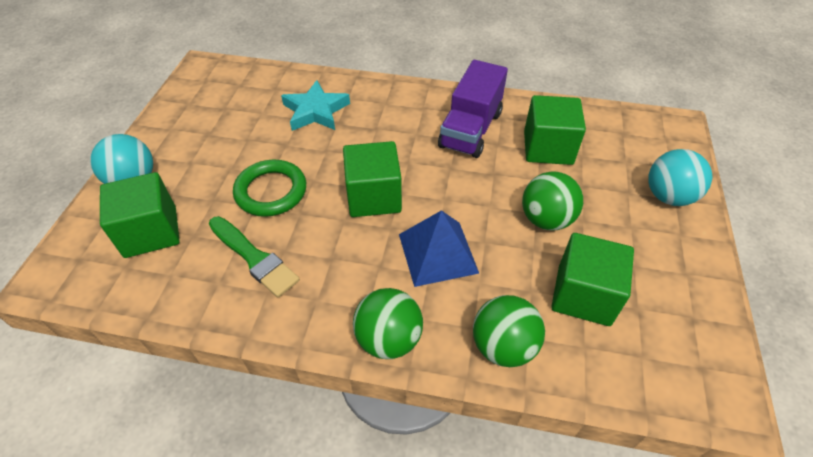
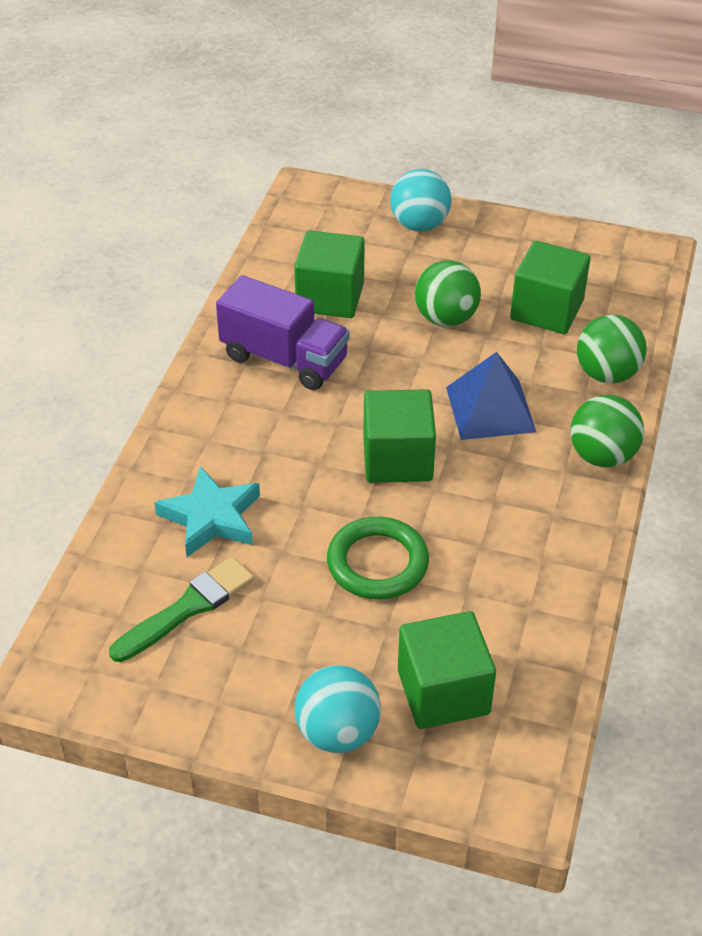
camera: 85 degrees left, 5 degrees down
green brush [209,216,300,298] -> green brush moved to [109,557,254,662]

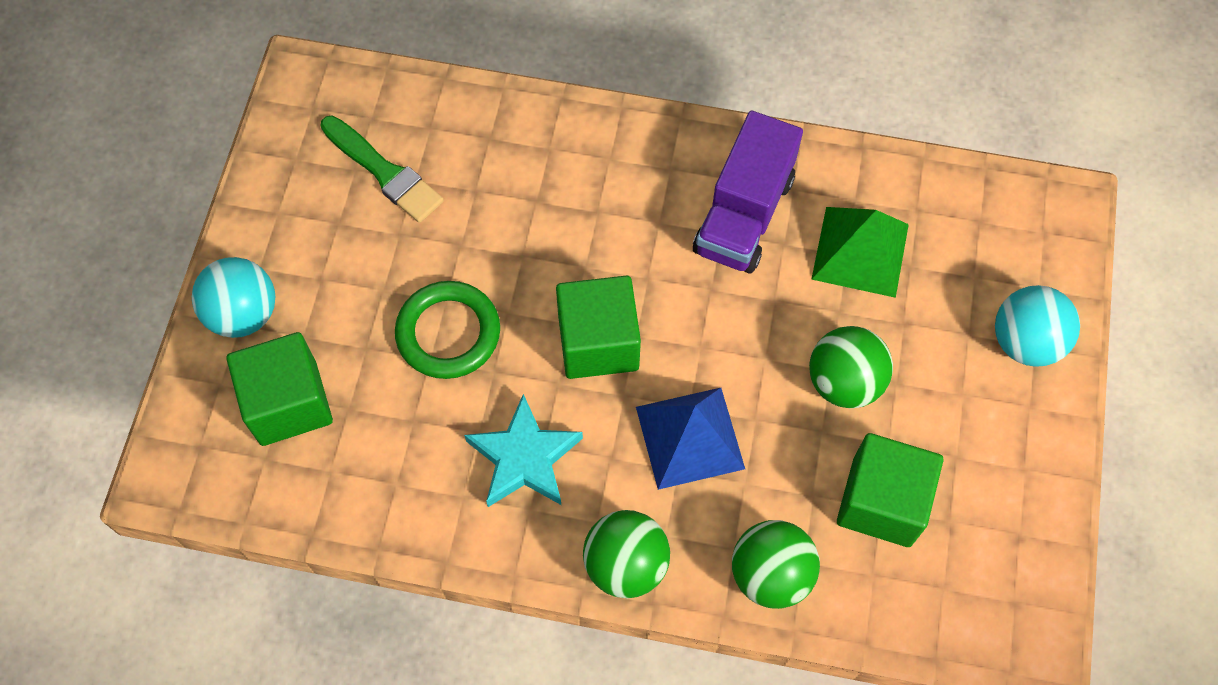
camera: 85 degrees right, 20 degrees up
turquoise star [154,466,260,557] -> turquoise star moved to [464,394,583,507]
green cube [294,230,365,318] -> green pyramid [811,207,909,298]

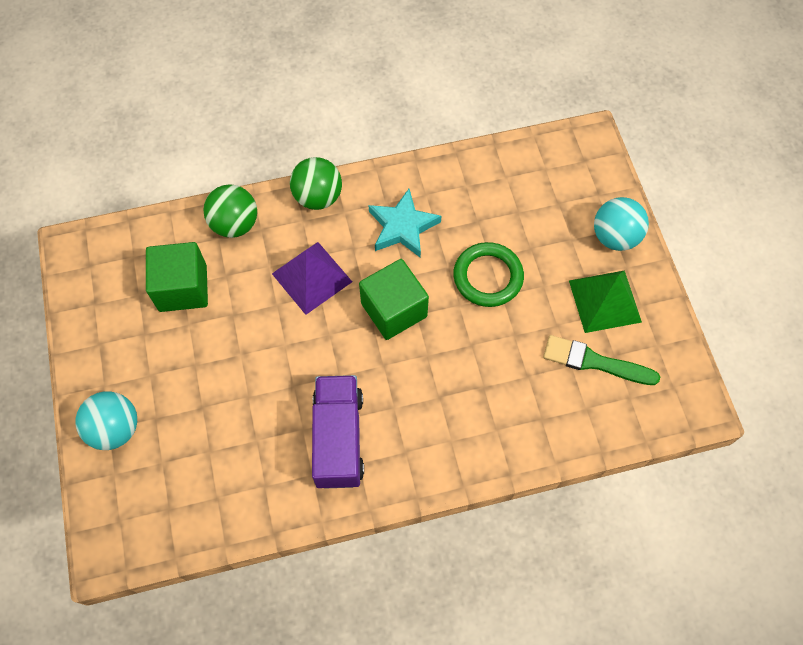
camera: 155 degrees right, 0 degrees up
green cube [226,332,333,446] -> none
blue pyramid [636,388,745,490] -> purple pyramid [272,242,352,315]
green ball [809,326,893,408] -> none
green pyramid [811,207,909,298] -> green pyramid moved to [569,270,642,333]

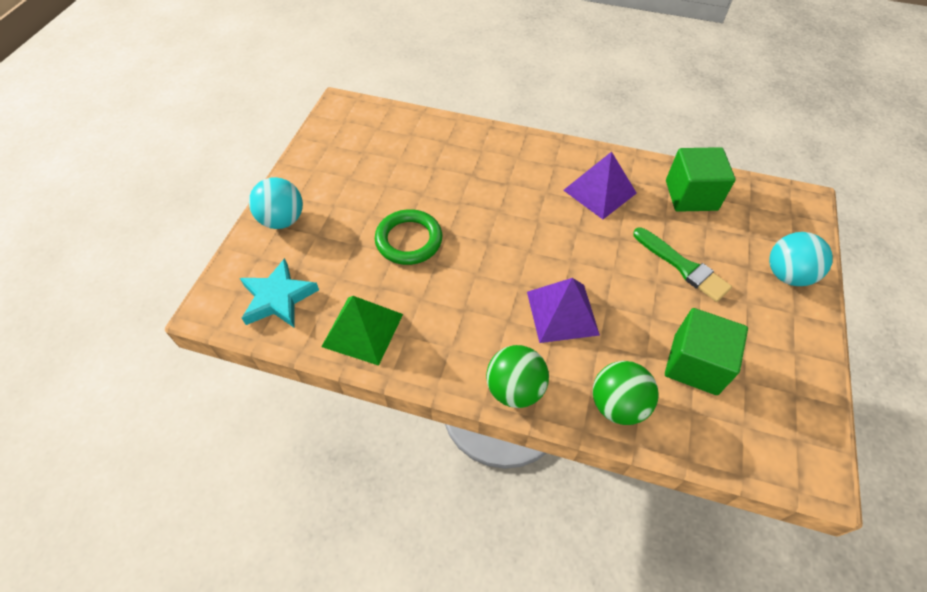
camera: 150 degrees left, 10 degrees down
purple truck [312,375,364,489] -> purple pyramid [563,152,637,219]
green cube [359,259,429,340] -> green cube moved to [666,147,736,212]
turquoise star [368,189,441,258] -> turquoise star moved to [240,258,319,328]
green brush [543,335,660,385] -> green brush moved to [633,227,732,302]
green pyramid [569,270,642,333] -> green pyramid moved to [321,296,403,366]

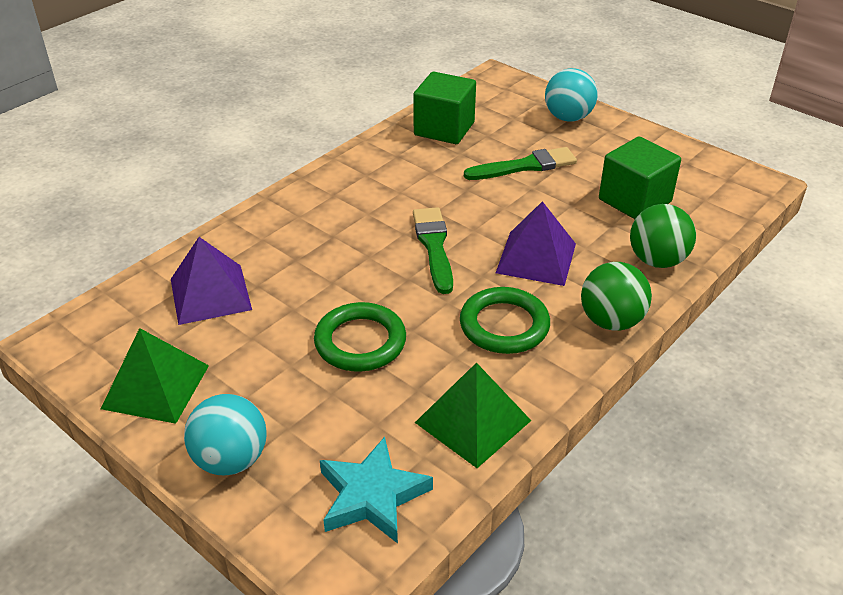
camera: 65 degrees left, 15 degrees down
purple pyramid [563,152,637,219] -> purple pyramid moved to [171,237,252,325]
none -> green pyramid [101,328,209,424]
none -> green brush [413,207,453,294]
none -> green ring [460,287,550,354]

